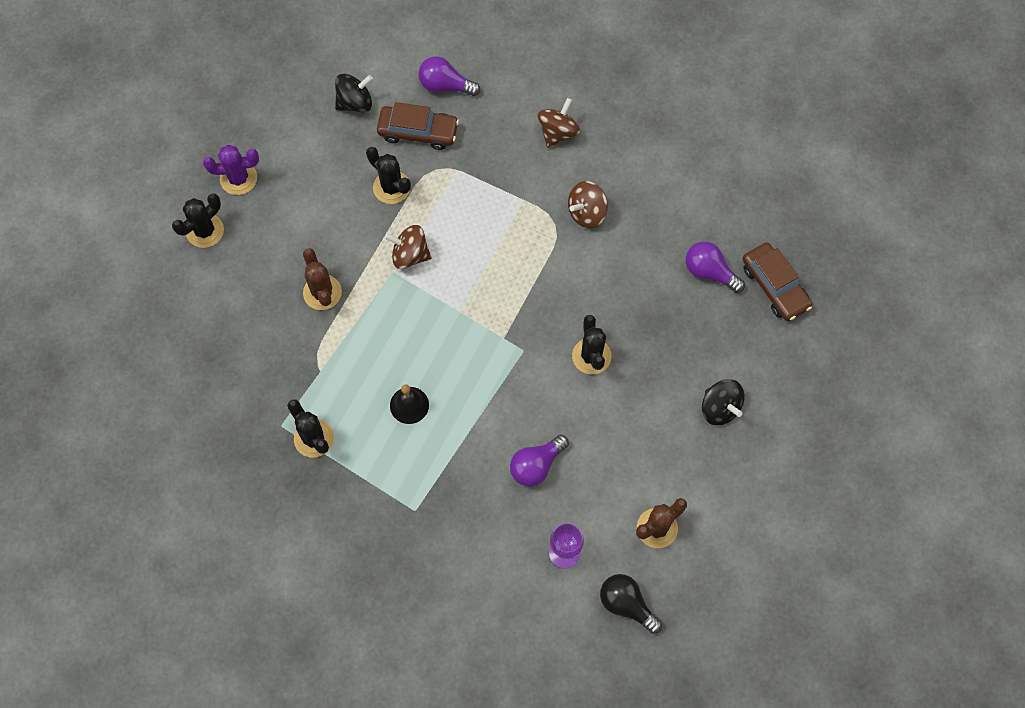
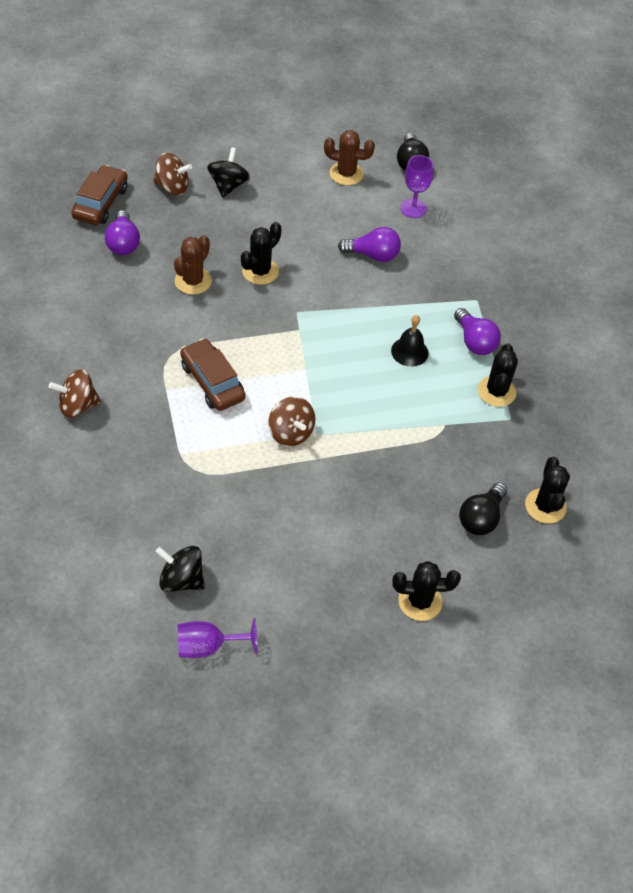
camera: 135 degrees left, 15 degrees down
purple cactus [203,145,259,195] -> none
brown cactus [303,248,342,310] -> brown cactus moved to [174,235,212,295]
black cactus [366,147,411,204] -> black cactus moved to [525,457,570,524]
brown car [377,102,459,150] -> brown car moved to [180,339,246,411]
purple light bulb [419,56,480,96] -> purple light bulb moved to [454,308,501,355]
brown spinning top [568,181,608,228] -> brown spinning top moved to [153,153,192,195]
none -> purple goblet [178,618,257,658]
none -> black light bulb [459,482,507,535]

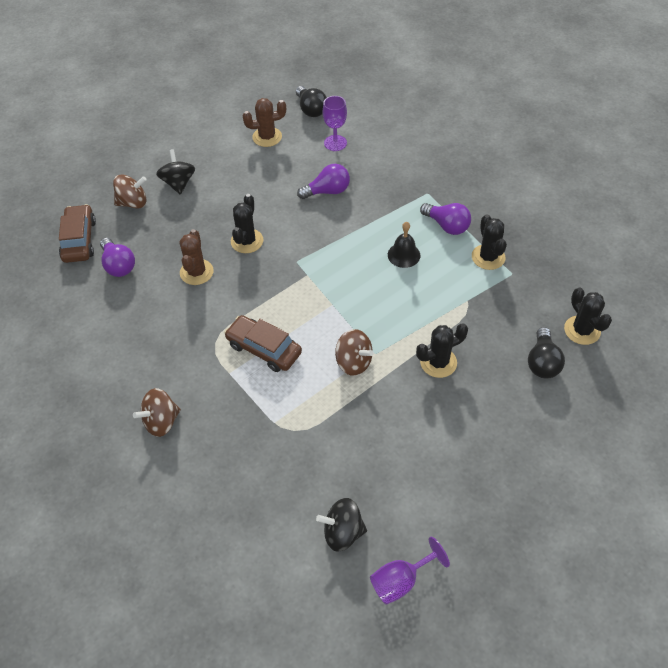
camera: 20 degrees left, 0 degrees up
black cactus [393,561,461,621] -> black cactus moved to [416,323,468,378]

